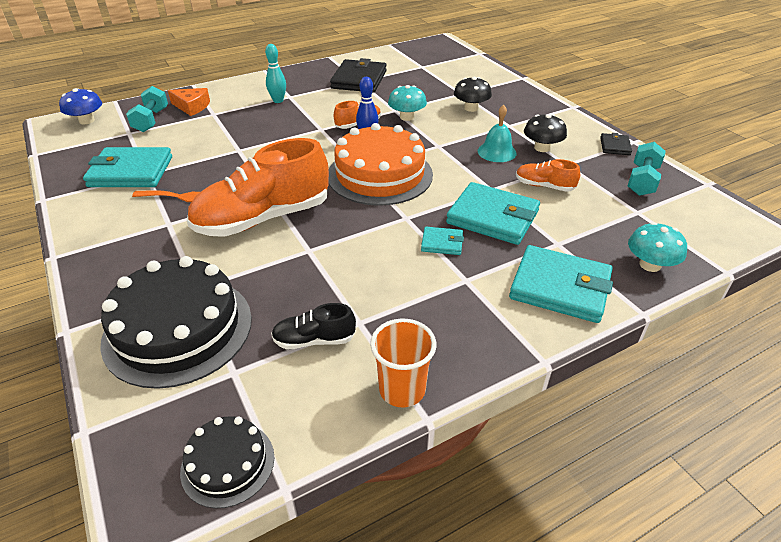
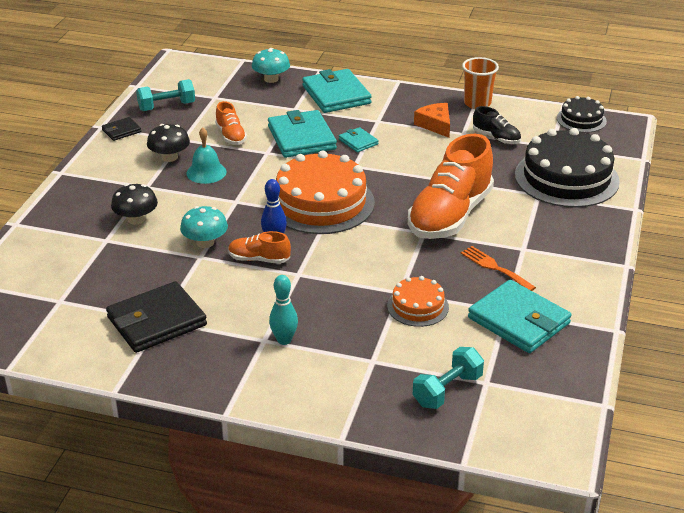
camera: 135 degrees left, 5 degrees down
blue mushroom [59,88,102,124] -> none
orange cheese [168,88,210,116] -> orange cheese moved to [414,103,450,138]
orange shoe [186,138,329,237] -> orange shoe turned 105 degrees clockwise [408,134,494,239]
none -> orange cake [387,276,449,327]

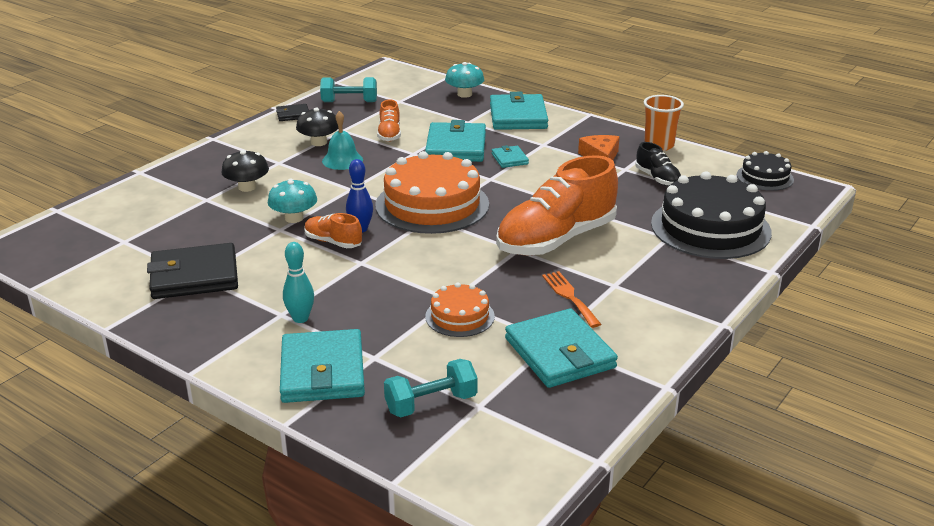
camera: 20 degrees right, 5 degrees down
none -> turquoise wallet [280,329,365,403]

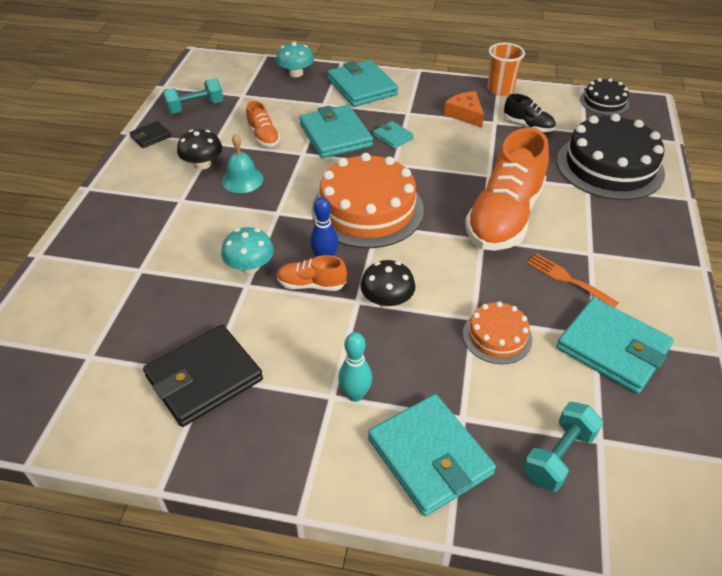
camera: 25 degrees left, 15 degrees up
black mushroom [221,150,269,192] -> black mushroom moved to [360,260,415,308]

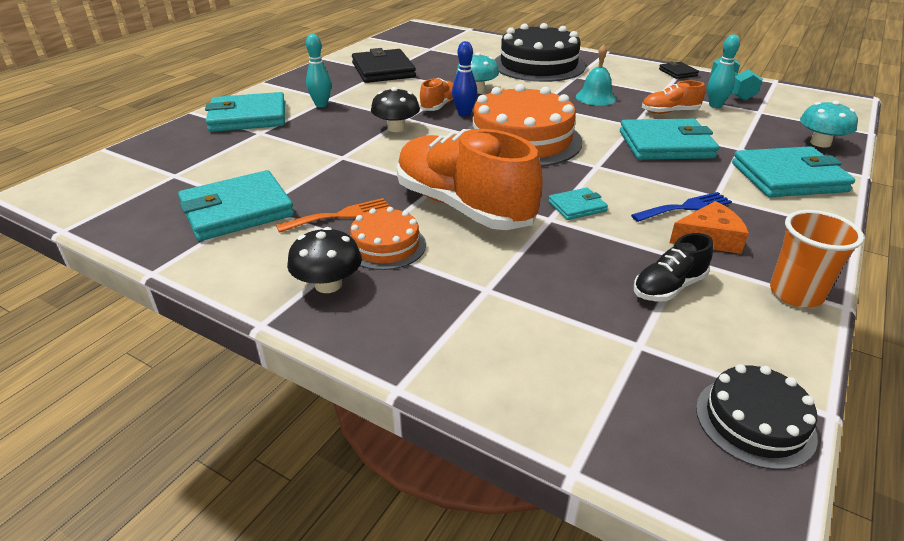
camera: 110 degrees right, 10 degrees down
black mushroom [177,129,222,170] -> black mushroom moved to [287,227,362,293]
turquoise wallet [373,121,414,149] -> turquoise wallet moved to [548,188,608,220]
orange cake [463,301,532,364] -> orange cake moved to [350,207,426,270]
turquoise dumbbell [523,402,603,492] -> none
black cake [557,114,665,200] -> black cake moved to [494,23,585,82]
none -> blue fork [631,192,732,222]
none -> turquoise bowling pin [707,35,740,108]

